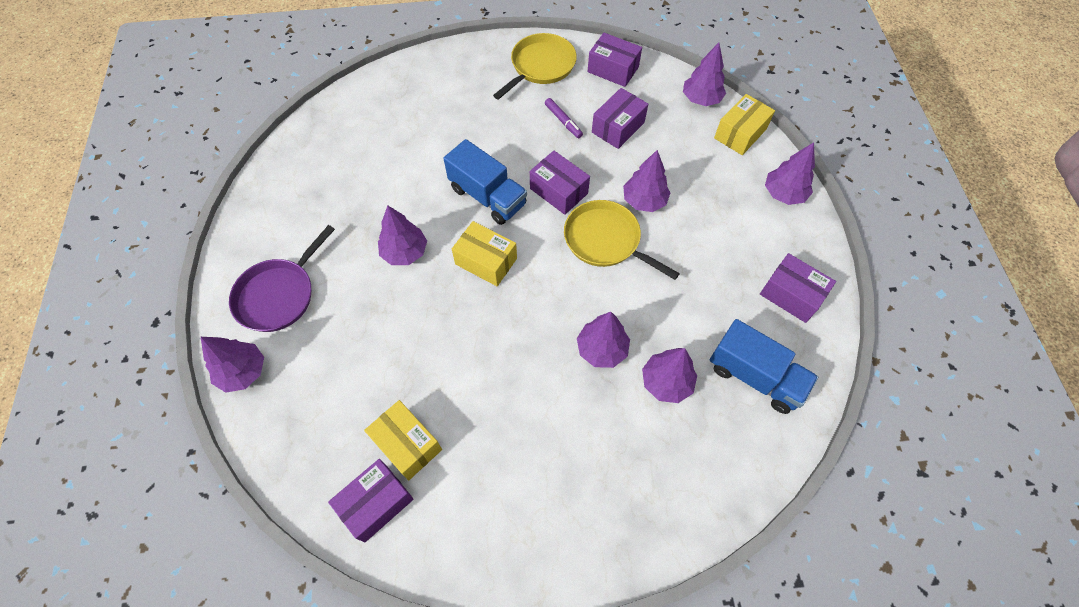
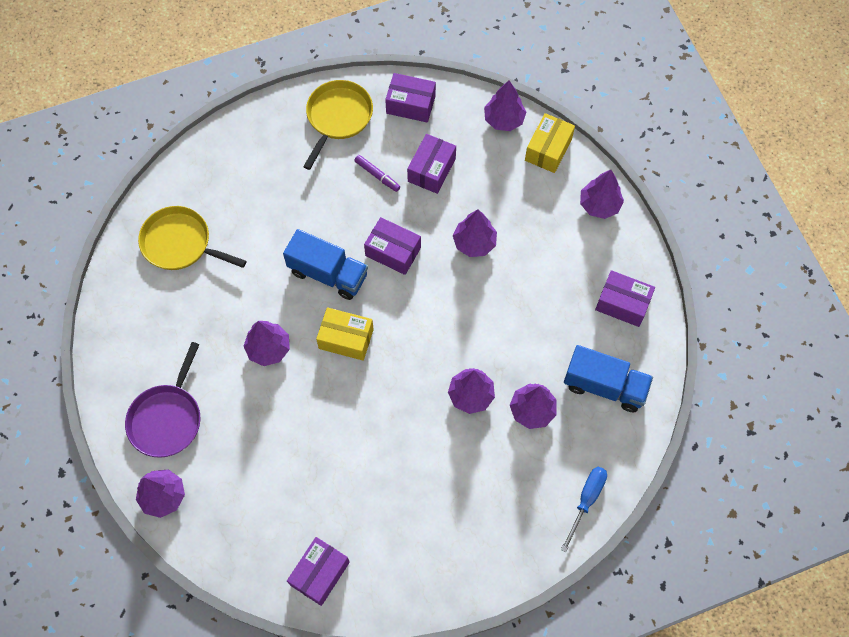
camera: 15 degrees left, 5 degrees up
yellow box [364,400,442,480] -> none
yellow pan [564,200,680,280] -> yellow pan moved to [138,206,246,270]
none -> blue screwdriver [561,467,607,553]

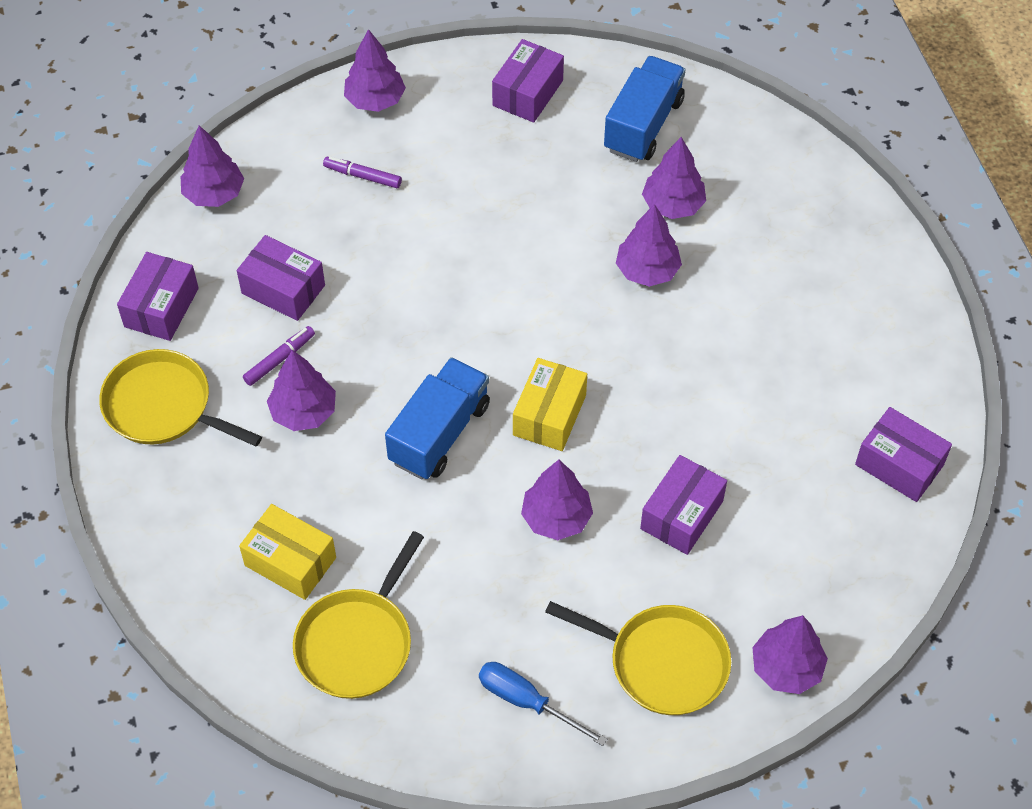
camera: 85 degrees left, 10 degrees down
purple pan [125,342,200,458] -> yellow pan [545,601,731,715]
purple box [364,217,421,275] -> purple box moved to [640,455,727,555]
purple tree [453,209,497,257] -> purple tree moved to [267,350,336,431]
yellow box [525,113,575,173] -> yellow box moved to [239,504,336,600]
blue screwdriver [561,467,607,553] -> blue screwdriver moved to [479,662,607,746]
none -> purple marker [323,156,402,188]

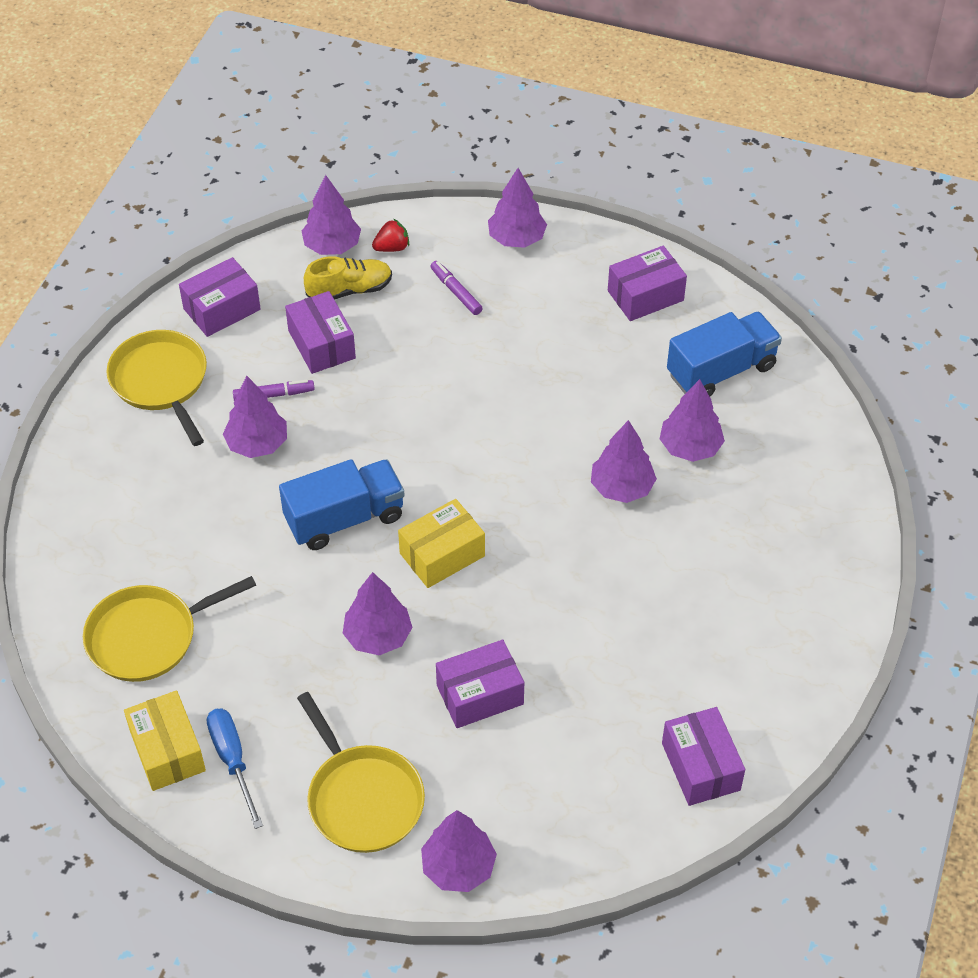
camera: 35 degrees right, 5 degrees down
yellow box [239,504,336,600] -> yellow box moved to [124,690,206,791]
none -> yellow shoe [304,256,392,300]
none -> red strawberry [372,218,409,252]

